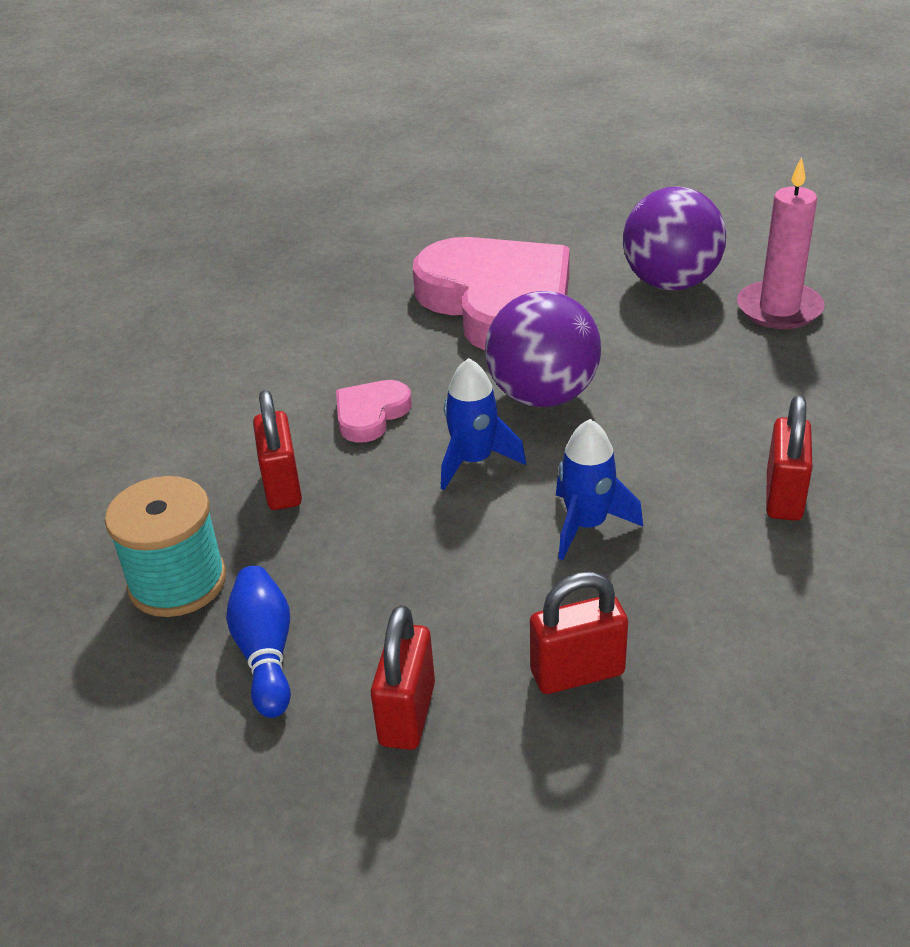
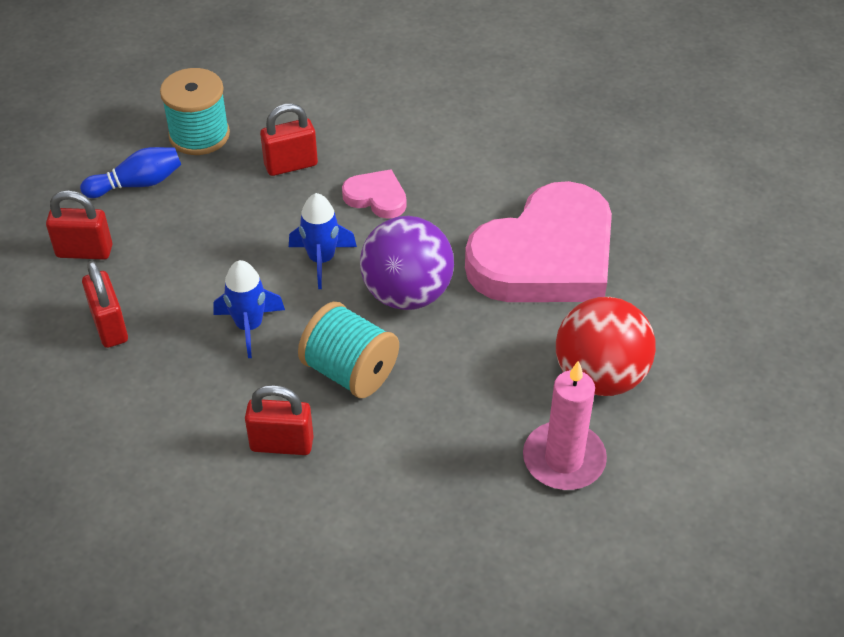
camera: 80 degrees right, 10 degrees up
purple ball [623,186,726,291] -> red ball [556,297,656,396]
none -> turquoise spool [298,302,399,398]

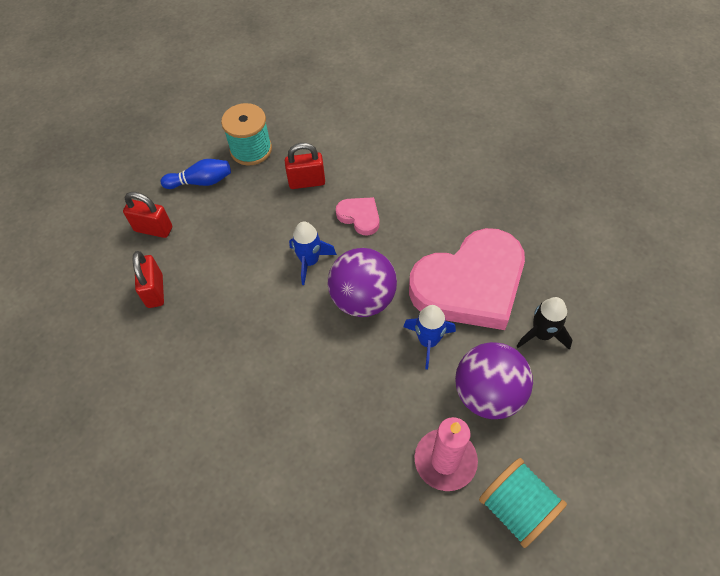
camera: 15 degrees right, 10 degrees up
blue rocket [213,260,285,358] -> blue rocket moved to [403,305,456,369]
red padlock [245,385,314,455] -> none
turquoise spool [298,302,399,398] -> turquoise spool moved to [479,458,567,548]
red ball [556,297,656,396] -> purple ball [455,342,533,419]
none -> black rocket [516,297,573,350]

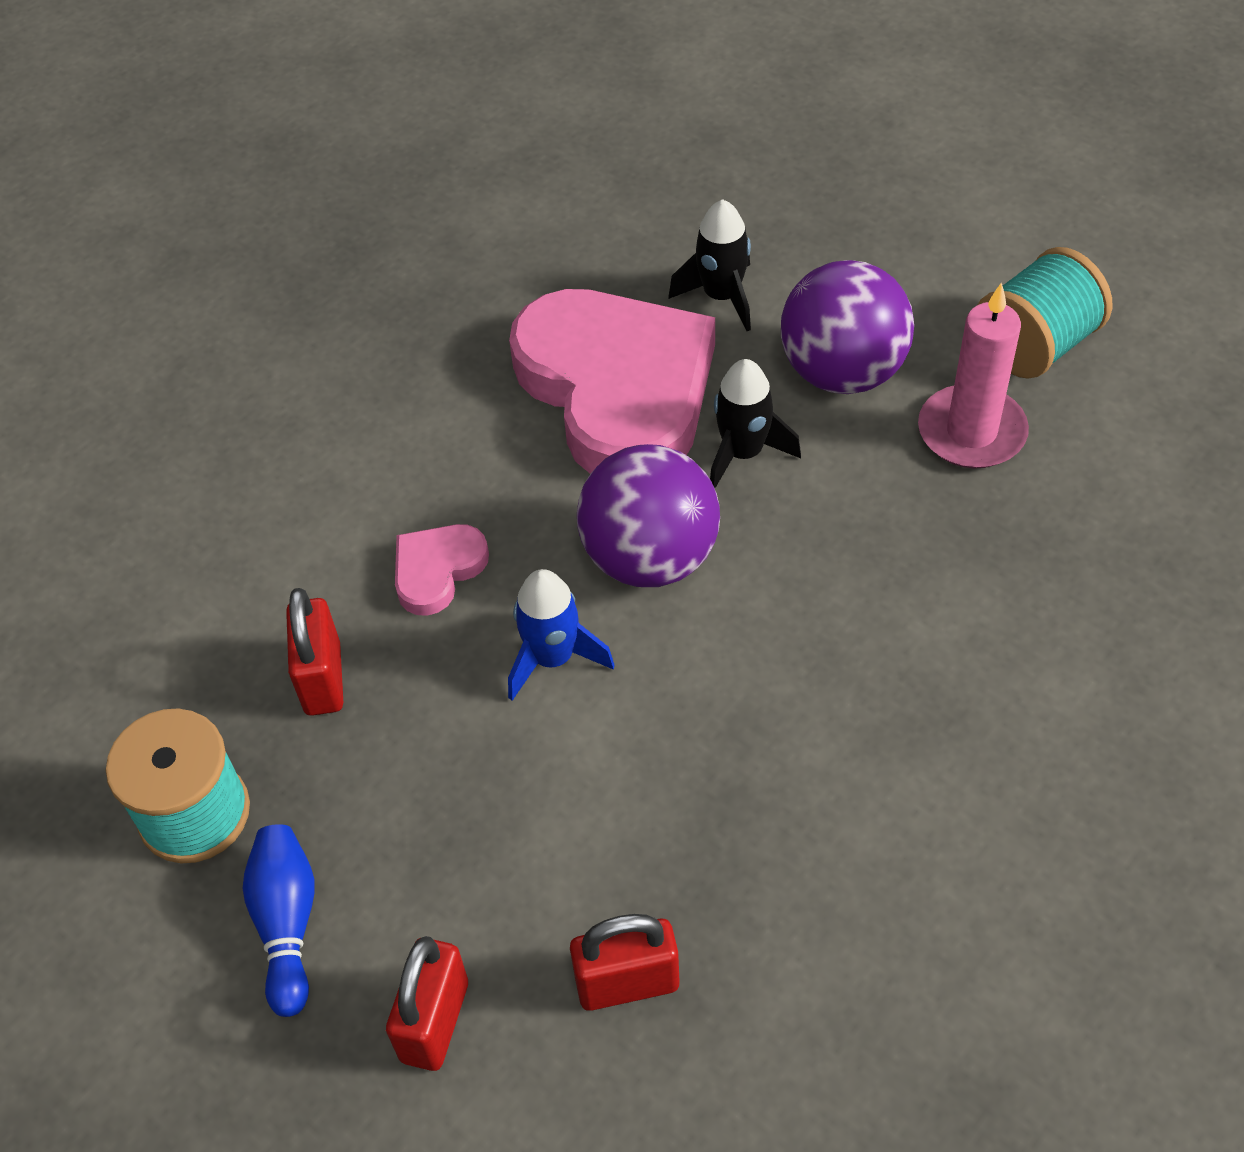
camera: 90 degrees left, 5 degrees down
blue rocket [403,305,456,369] -> black rocket [710,359,801,488]

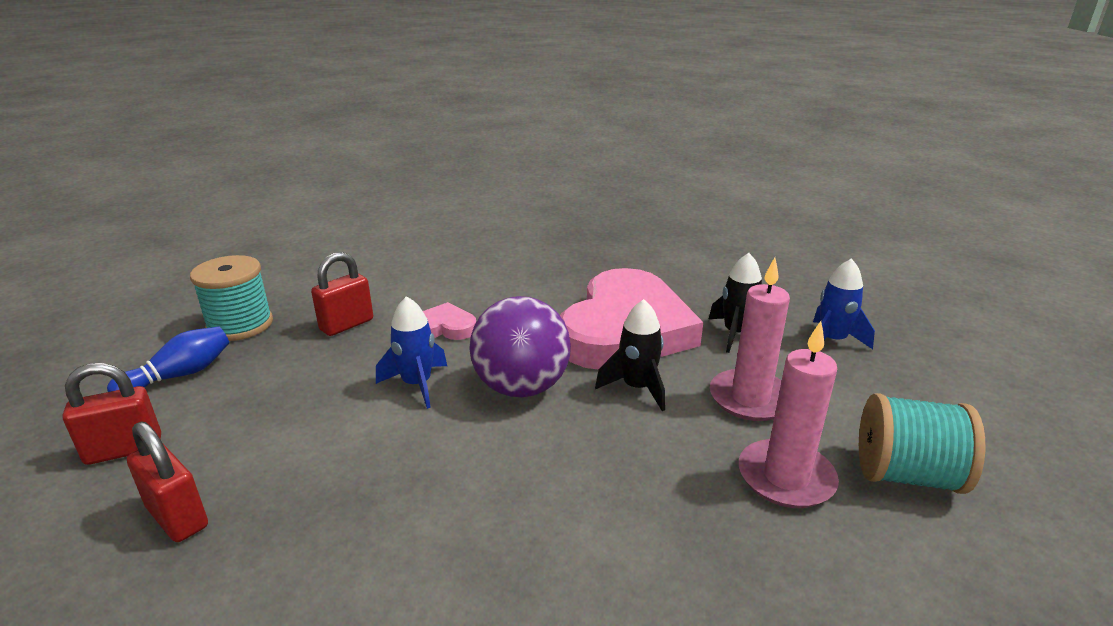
camera: 50 degrees right, 25 degrees down
purple ball [781,260,914,394] -> pink candle [710,258,790,421]
none -> blue rocket [813,258,875,349]

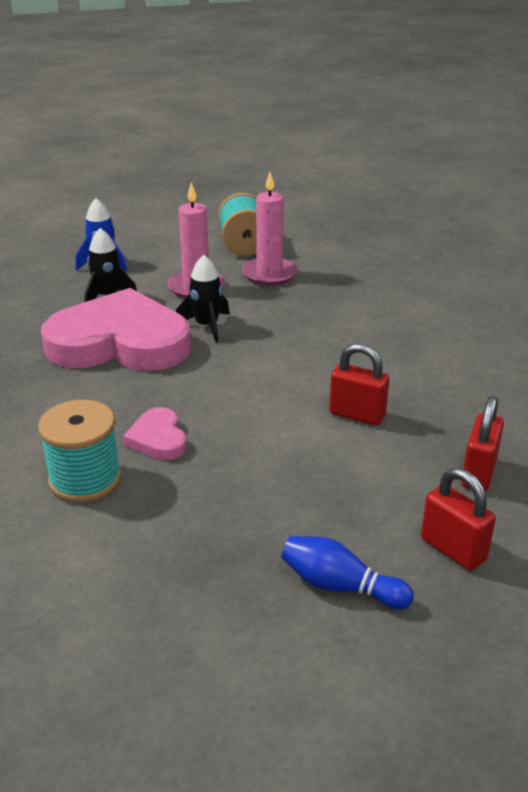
camera: 110 degrees left, 5 degrees up
turquoise spool [190,255,273,341] -> turquoise spool moved to [38,400,122,502]
red padlock [311,252,373,336] -> red padlock moved to [329,343,389,426]
blue rocket [376,296,447,409] -> none
purple ball [469,296,571,397] -> none

